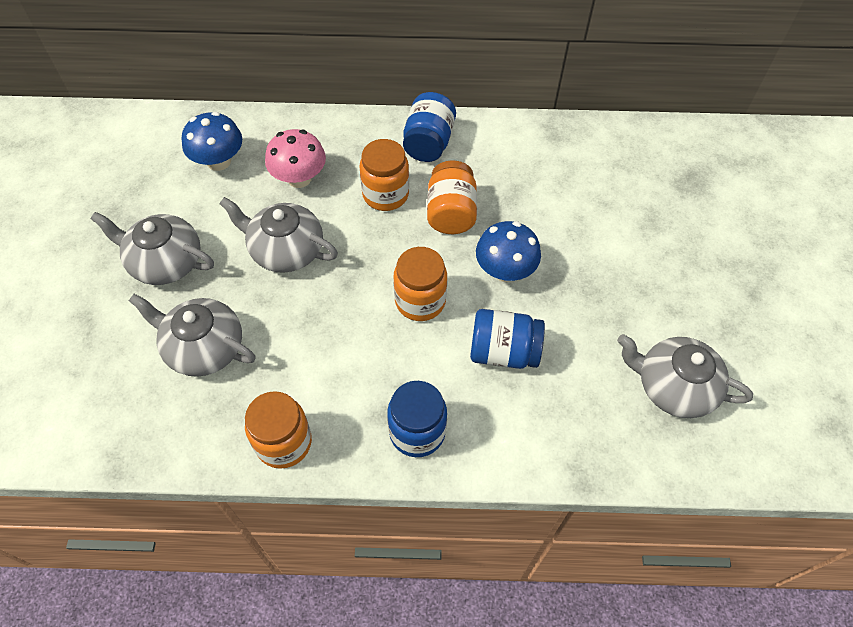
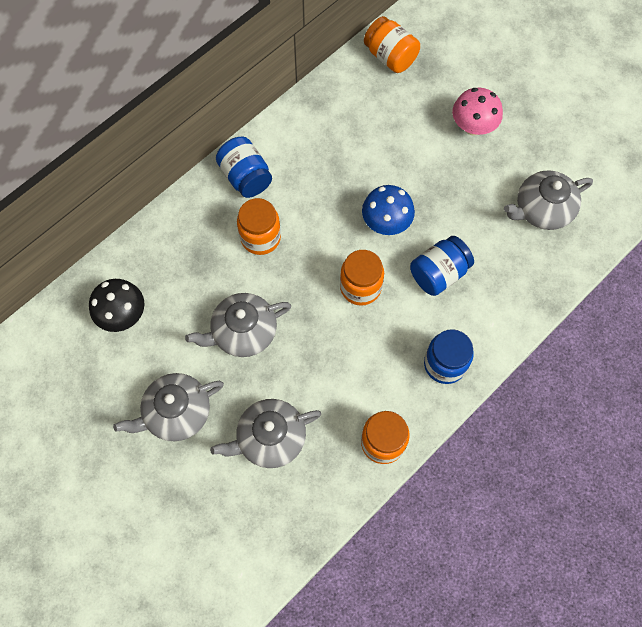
camera: 45 degrees left, 10 degrees up
blue mushroom [182,112,242,171] -> black mushroom [89,279,145,332]
pink mushroom [265,129,326,188] -> pink mushroom moved to [452,88,503,135]
orange jar [427,160,477,234] -> orange jar moved to [364,16,420,73]

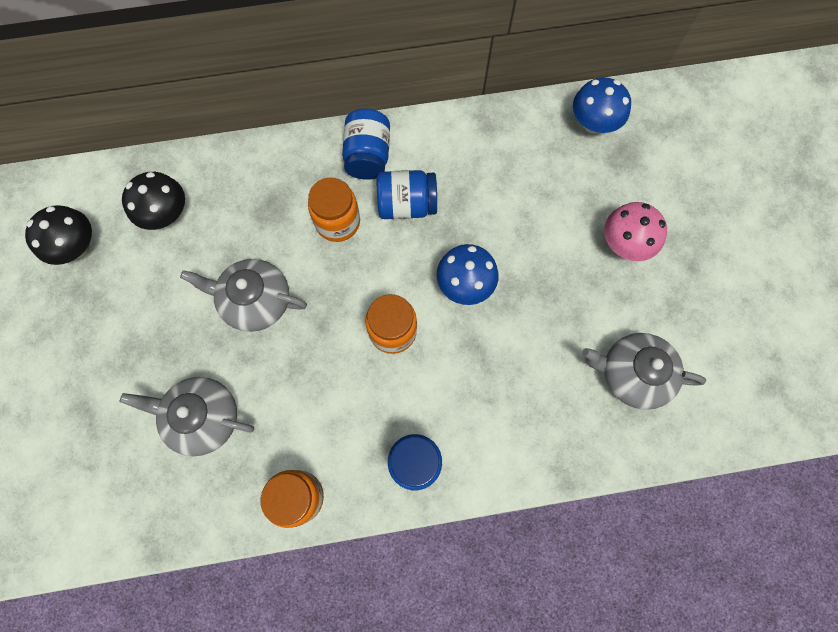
camera: 35 degrees right, 5 degrees up
grey teapot [113,373,224,441] -> none
orange jar [364,16,420,73] -> blue mushroom [573,77,631,134]
blue jar [410,236,474,296] -> blue jar moved to [377,170,437,219]
none -> black mushroom [25,205,92,265]

